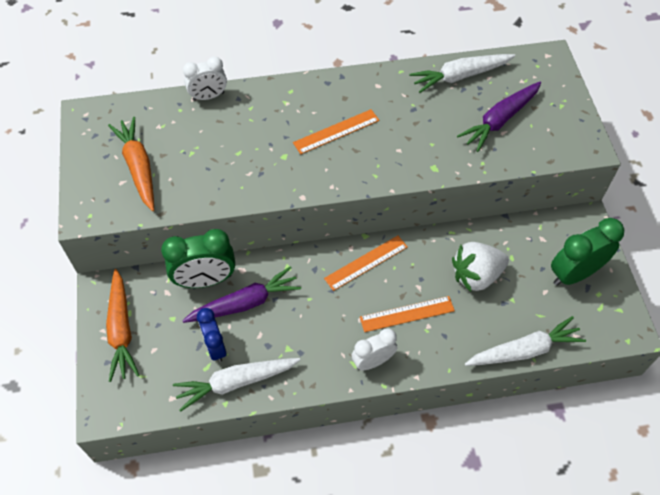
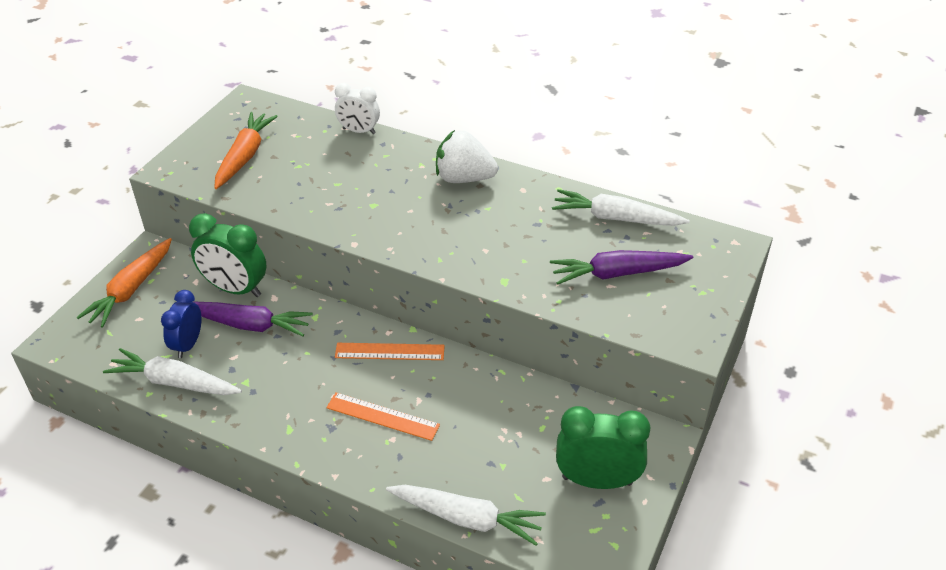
camera: 35 degrees right, 15 degrees down
orange ruler [293,109,379,154] -> none
white clock [352,329,397,371] -> none
white strawberry [452,242,509,292] -> white strawberry moved to [436,130,498,183]

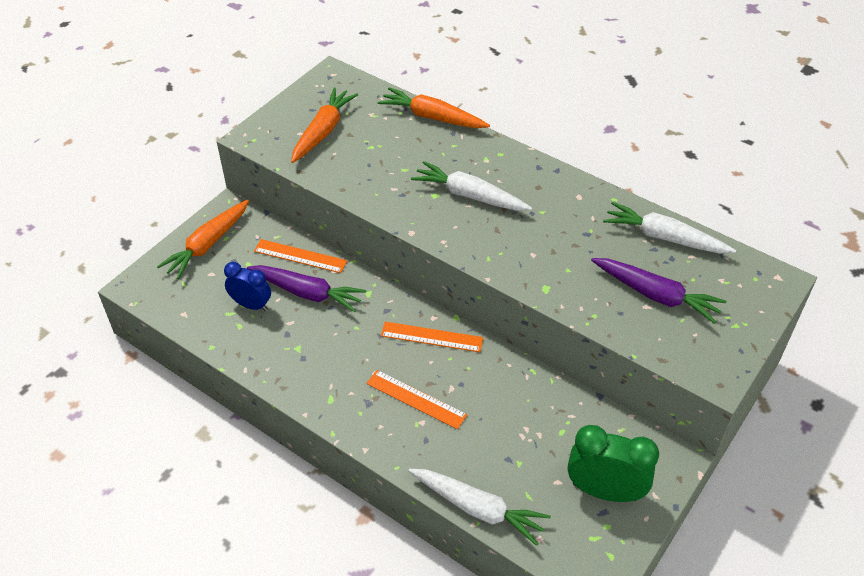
camera: 10 degrees right, 5 degrees up
white carrot [103,348,242,395] -> white carrot moved to [411,161,532,211]
blue clock [161,290,202,358] -> blue clock turned 90 degrees clockwise [224,262,271,311]
green clock [189,213,267,297] -> orange ruler [254,239,347,273]
white clock [335,83,380,134] -> orange carrot [378,87,490,128]
white strawberry [436,130,498,183] -> none
purple carrot [550,250,693,285] -> purple carrot turned 150 degrees counterclockwise [591,258,726,324]

